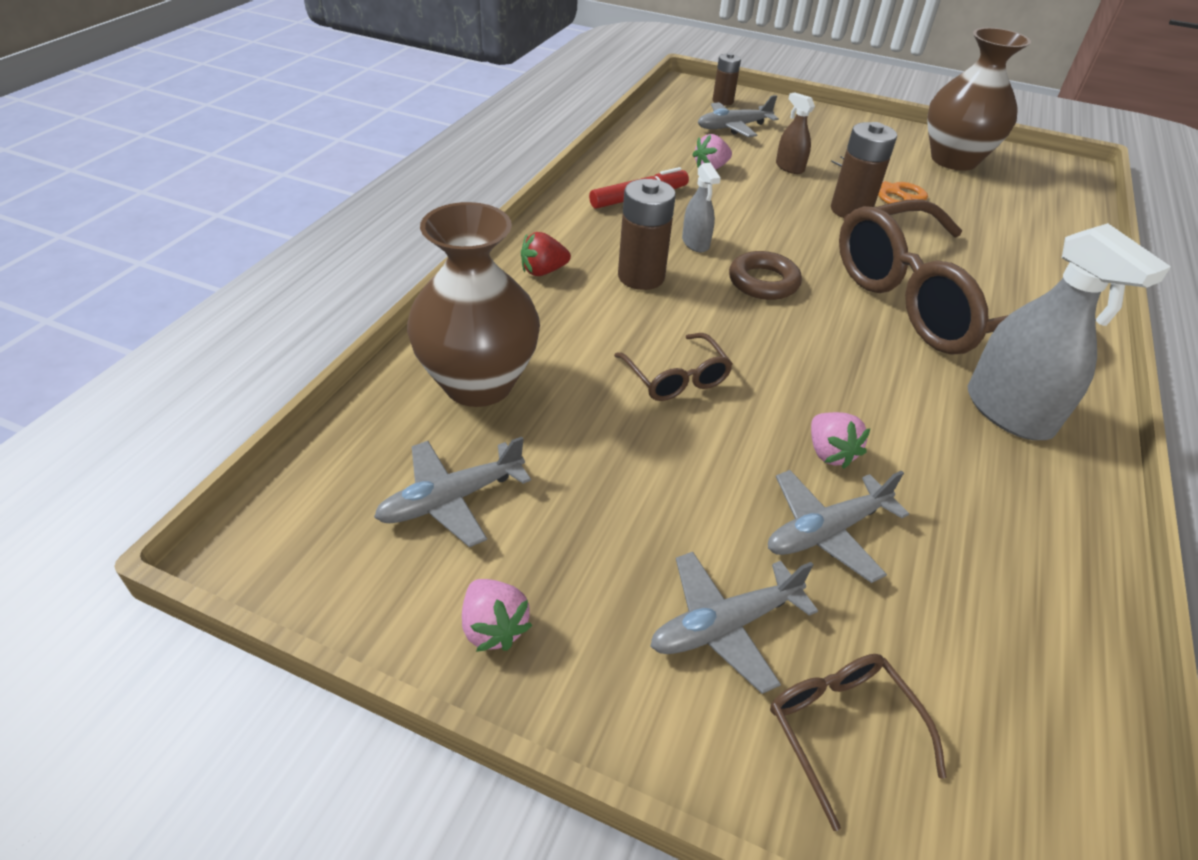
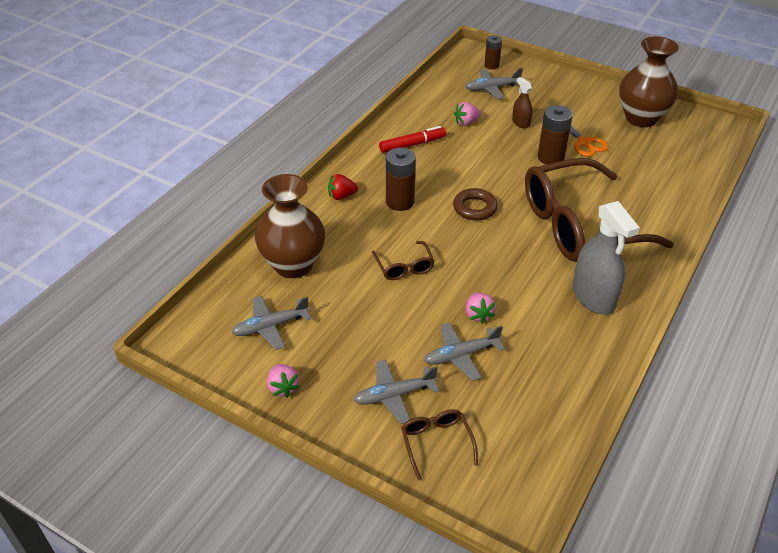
camera: 10 degrees right, 0 degrees up
grey spray bottle [682,163,721,252] -> none

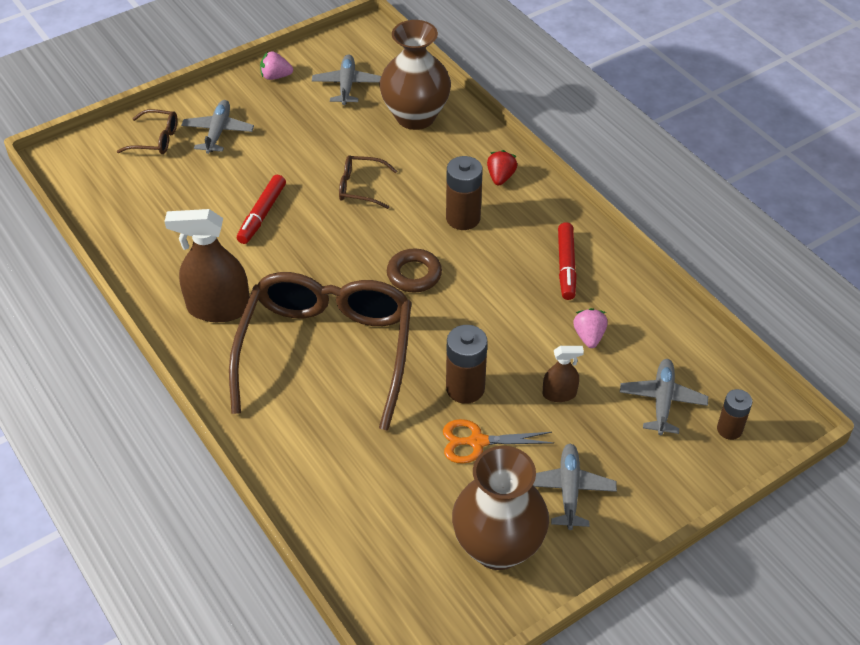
camera: 115 degrees right, 5 degrees up
grey plane [424,322,505,381] -> grey plane moved to [533,444,617,530]
pink strawberry [466,292,496,324] -> red marker [237,175,286,244]
grey spray bottle [573,201,640,315] -> brown spray bottle [164,209,249,322]

